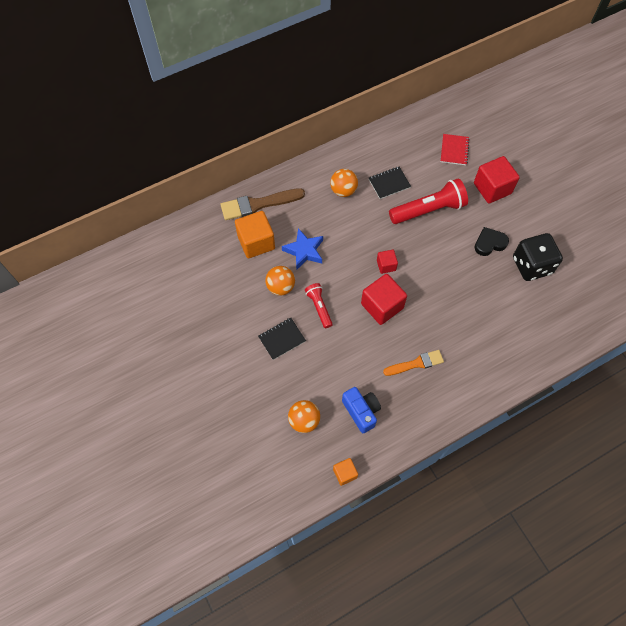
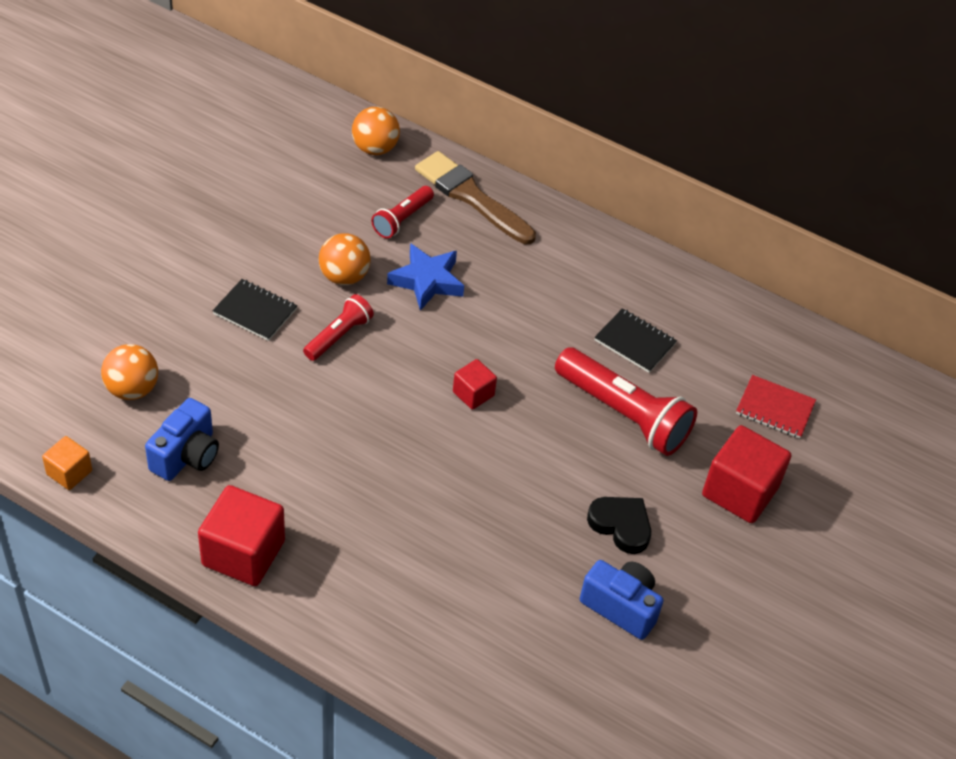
camera: 55 degrees right, 15 degrees down
orange cube [235,211,275,258] -> red flashlight [371,186,434,238]
orange ball [330,169,358,197] -> orange ball moved to [352,107,400,155]
red cube [361,274,407,325] -> red cube moved to [198,485,285,586]
orange brush [383,350,444,376] -> none
red notebook [441,134,470,165] -> red notebook turned 45 degrees clockwise [736,375,816,439]
black dice [513,233,563,281] -> blue camera [580,560,663,640]

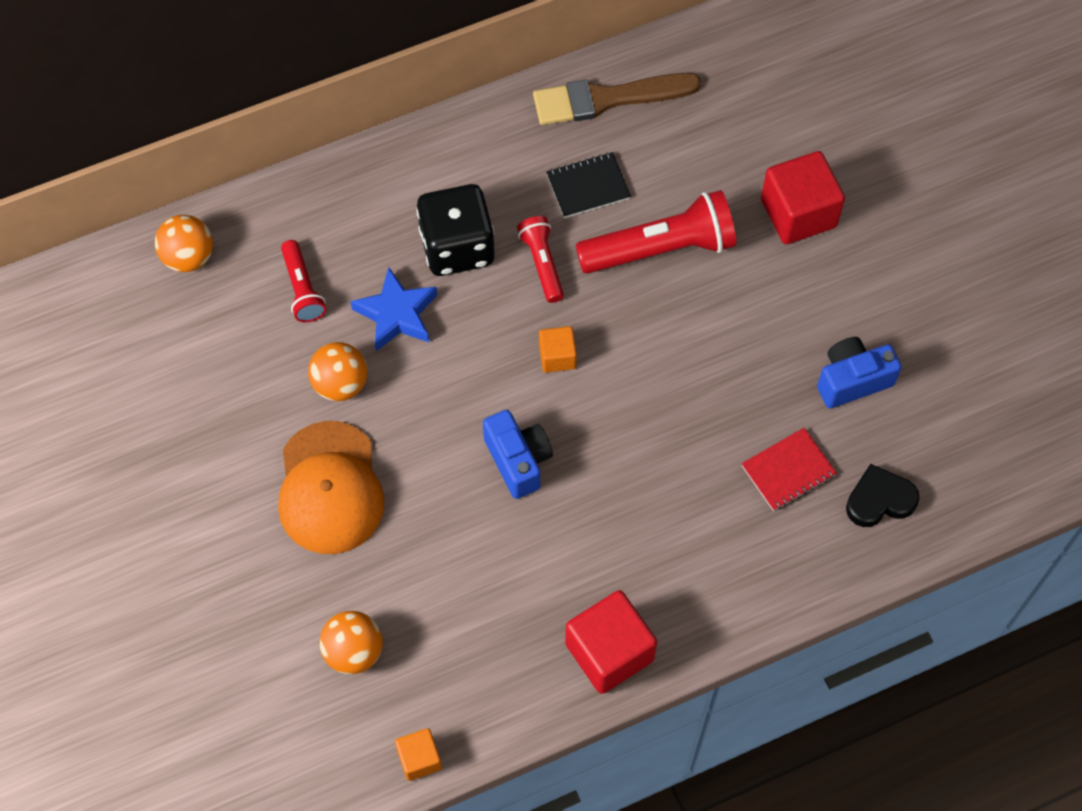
camera: 50 degrees left, 15 degrees up
blue camera [145,398,219,481] -> blue camera moved to [483,410,553,499]
black notebook [212,279,297,341] -> orange cap [278,421,384,554]
red flashlight [303,294,374,361] -> red flashlight moved to [517,216,564,303]
brown brush [415,151,536,244] -> brown brush moved to [533,73,701,125]
red cube [453,359,497,410] -> orange cube [539,326,577,373]
black heart [587,497,651,554] -> black heart moved to [846,464,920,527]
red notebook [736,375,816,439] -> red notebook moved to [741,428,837,511]
none -> black dice [416,184,494,276]

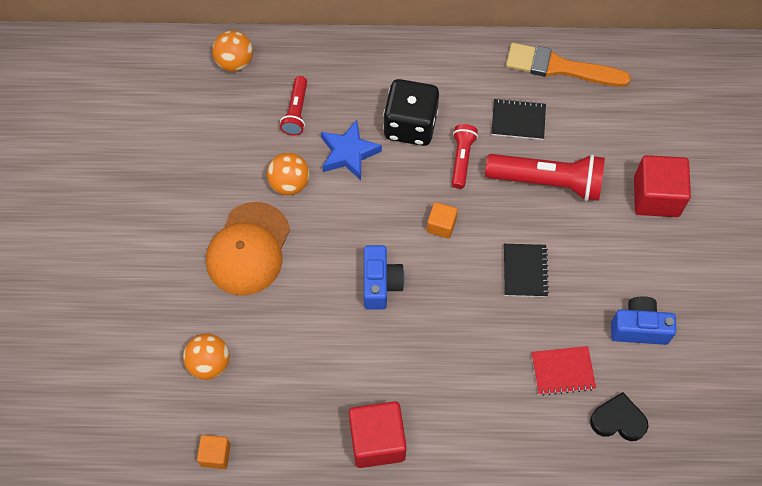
camera: 25 degrees right, 0 degrees up
brown brush [533,73,701,125] -> orange brush [506,43,631,87]
none -> black notebook [504,244,549,297]

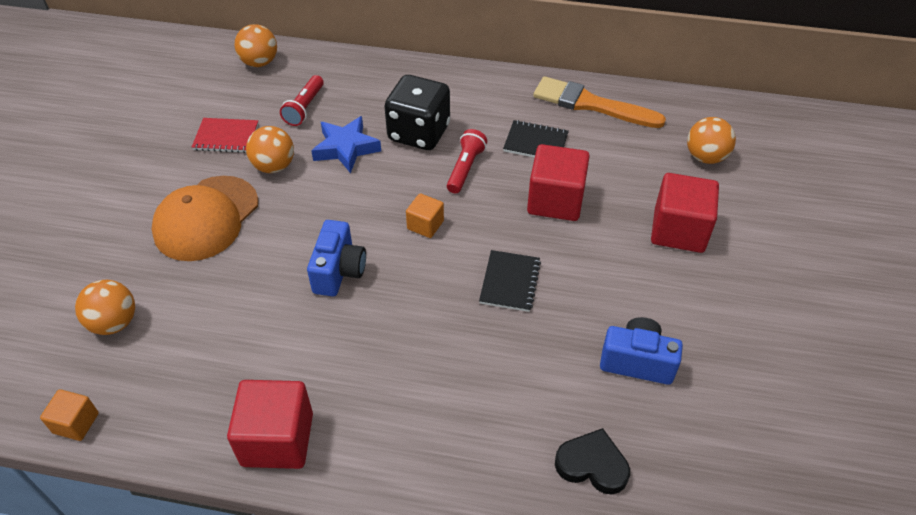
camera: 10 degrees right, 15 degrees down
red flashlight [485,154,605,201] -> red cube [527,144,590,221]
red notebook [532,346,596,396] -> red notebook moved to [192,118,259,153]
none -> orange ball [687,117,736,164]

